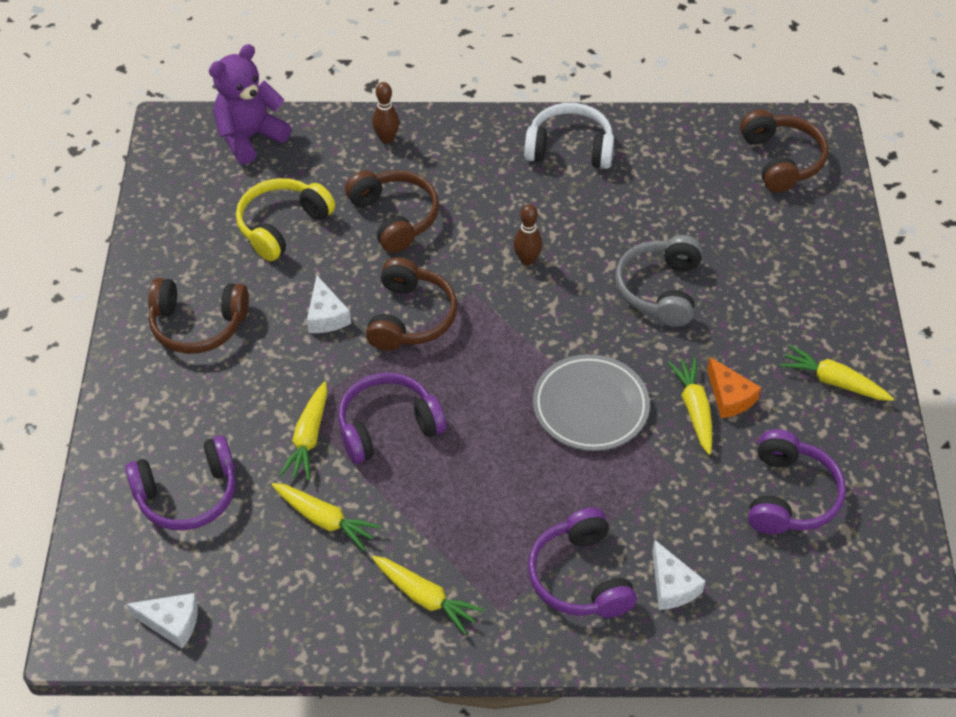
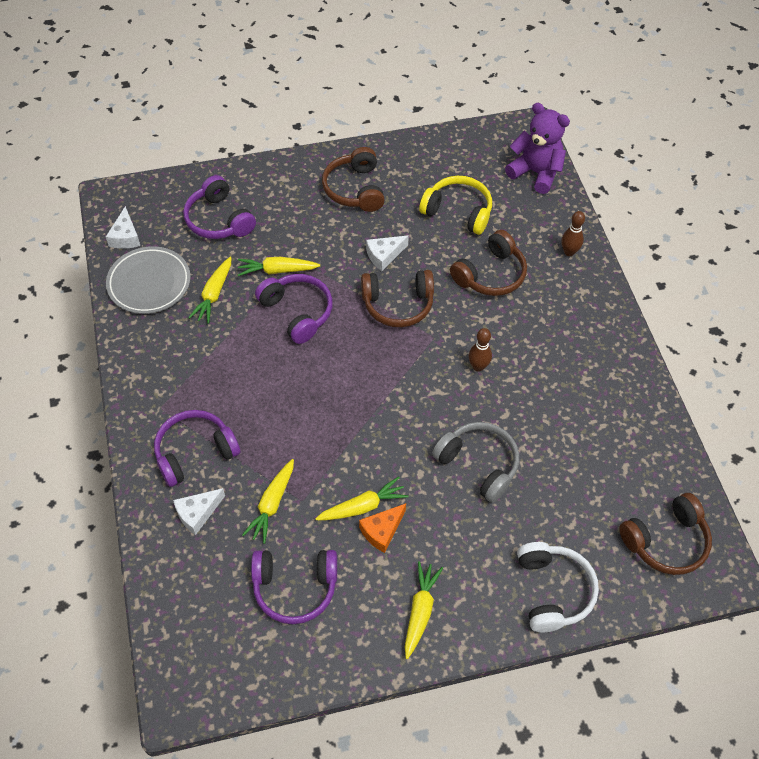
camera: 75 degrees right, 5 degrees up
yellow carrot [372,556,484,635] -> yellow carrot moved to [242,459,294,544]
white headphones [524,103,614,169] -> white headphones moved to [517,542,599,632]
grey plate [533,354,650,451] -> grey plate moved to [106,246,191,314]
grey headphones [616,235,702,327] -> grey headphones turned 45 degrees clockwise [432,422,519,503]

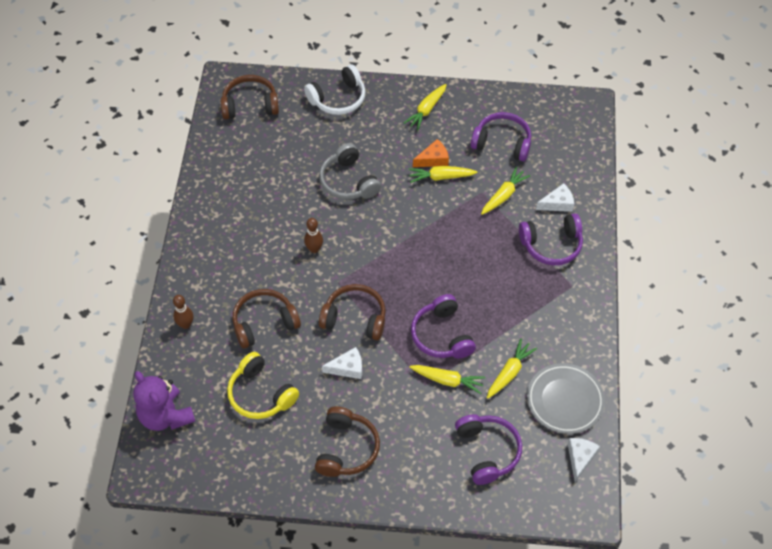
camera: 160 degrees left, 0 degrees up
white headphones [517,542,599,632] -> white headphones turned 135 degrees counterclockwise [304,65,366,115]

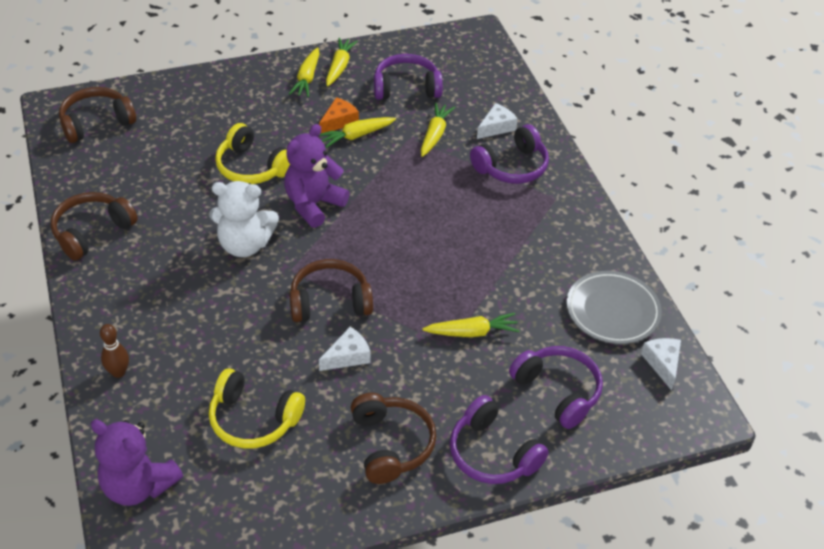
camera: 25 degrees left, 10 degrees down
brown headphones [233,289,301,349] -> brown headphones moved to [51,192,138,261]
white headphones [304,65,366,115] -> none
brown bowling pin [304,218,323,253] -> white teddy bear [209,181,279,257]
grey headphones [319,143,381,200] -> yellow headphones [215,123,290,184]
purple headphones [411,294,476,359] -> purple headphones moved to [450,395,549,484]
yellow carrot [487,339,537,399] -> yellow carrot moved to [326,38,358,86]
none -> purple teddy bear [284,124,350,228]

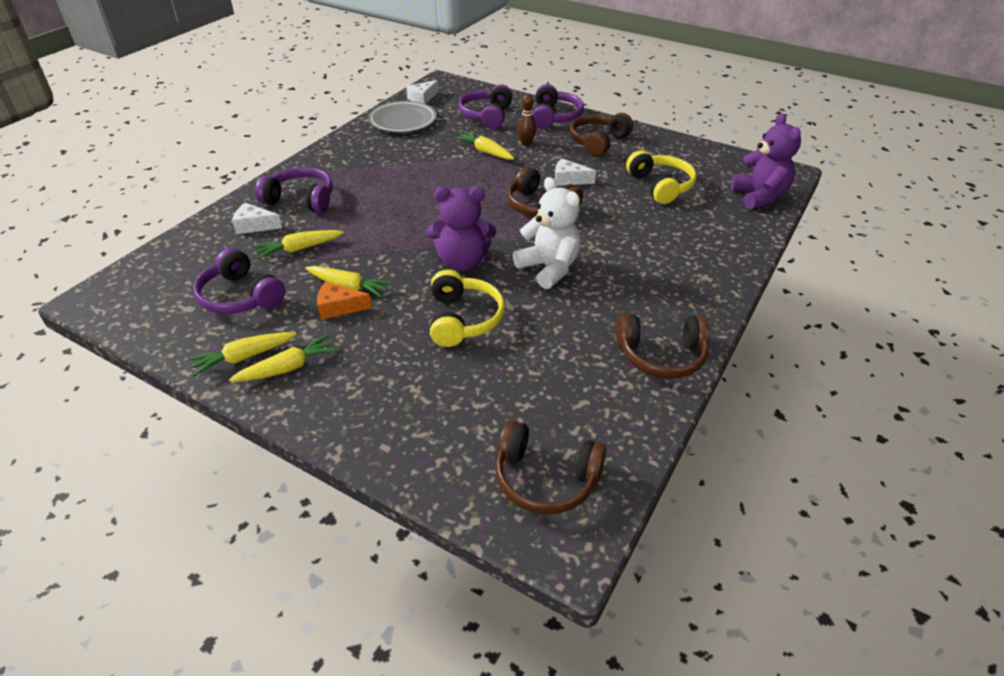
camera: 130 degrees left, 5 degrees down
brown bowling pin [100,324,129,378] -> brown bowling pin moved to [517,94,536,146]

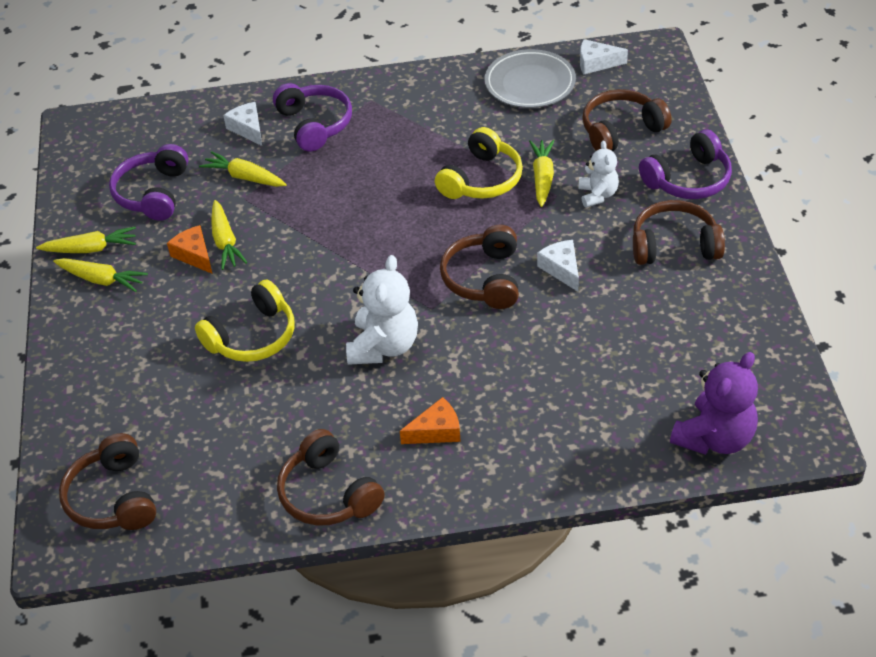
camera: 55 degrees right, 5 degrees up
yellow carrot [188,332,297,376] -> yellow carrot turned 150 degrees clockwise [36,227,136,253]
purple teddy bear [427,187,496,271] -> none
purple headphones [458,84,513,129] -> brown headphones [582,89,672,151]
brown bowling pin [517,94,536,146] -> white teddy bear [579,141,619,208]
yellow headphones [626,150,696,204] -> yellow headphones moved to [435,127,523,199]
none -> orange cheese [400,397,461,444]

